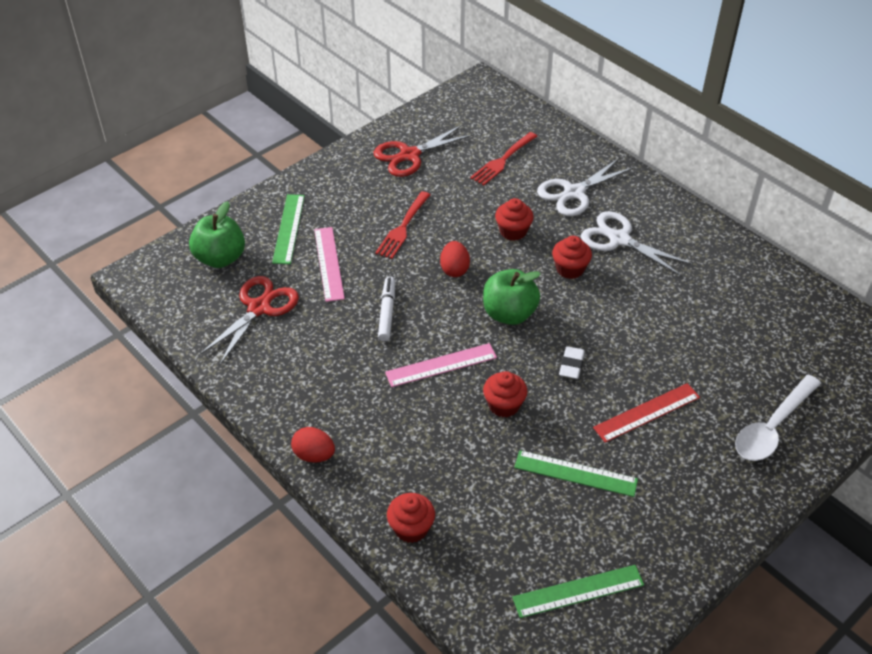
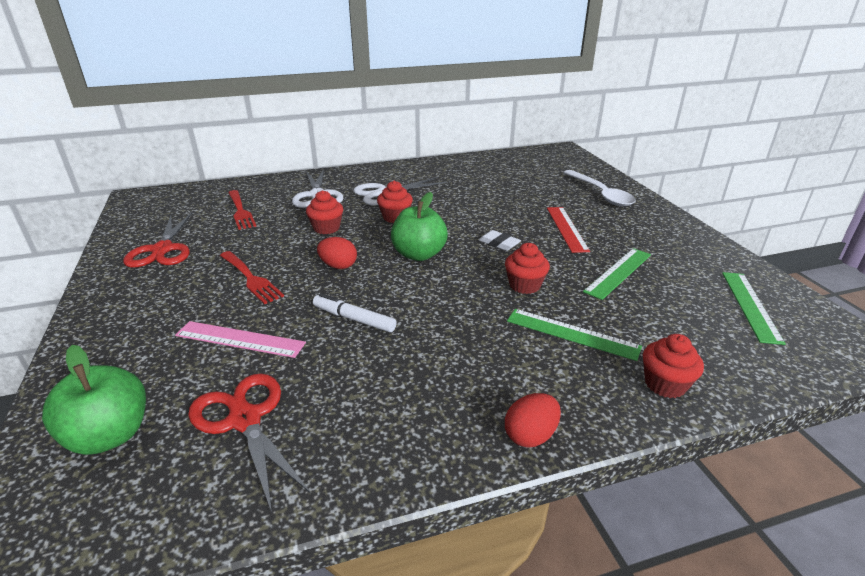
camera: 65 degrees left, 15 degrees down
green ruler [272,194,305,264] -> green ruler moved to [507,309,642,361]
pink ruler [385,343,497,387] -> none

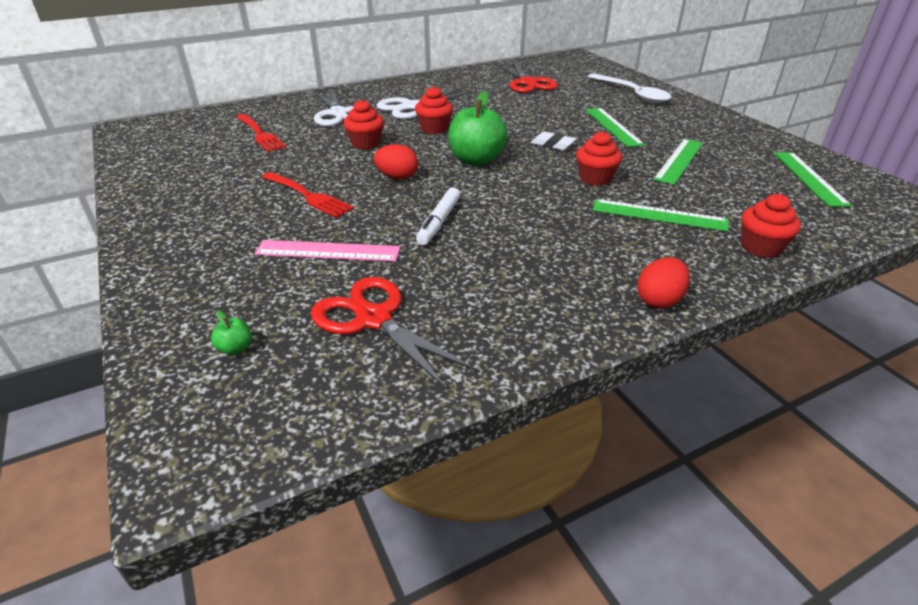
camera: 10 degrees left, 5 degrees up
green apple [42,345,146,455] -> green apple [211,310,252,355], size x0.41
red scissors [123,213,192,268] -> red scissors moved to [497,61,558,93]
white marker [313,293,397,332] -> white marker turned 90 degrees counterclockwise [416,187,460,245]
red ruler [547,207,590,253] -> green ruler [585,108,645,147]

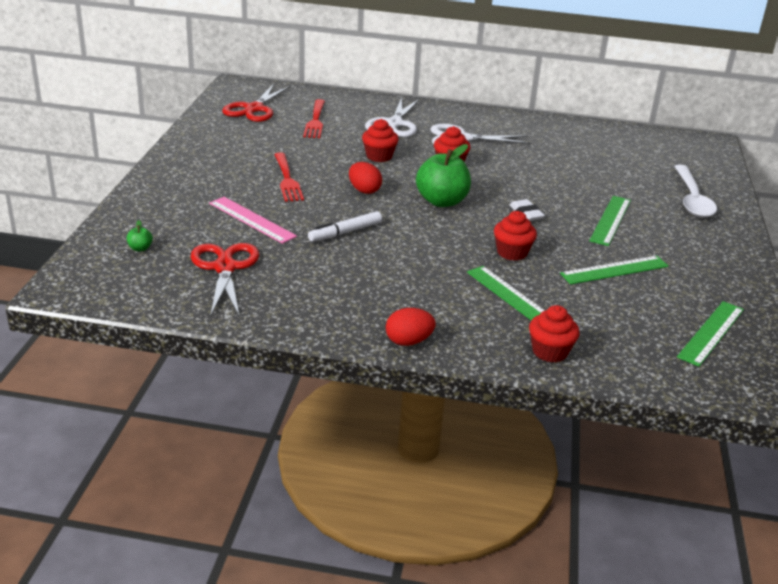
camera: 35 degrees right, 5 degrees down
red scissors [497,61,558,93] -> red scissors moved to [222,84,291,122]

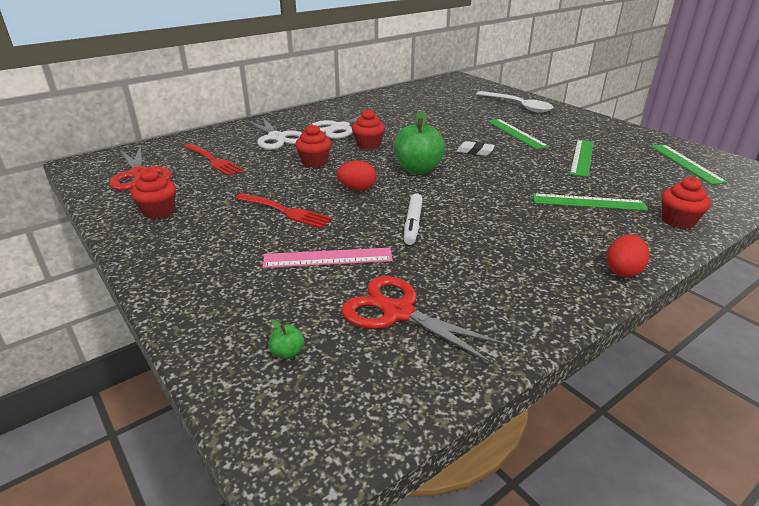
camera: 45 degrees left, 0 degrees up
red cupcake [494,211,537,261] -> red cupcake moved to [131,168,176,219]

